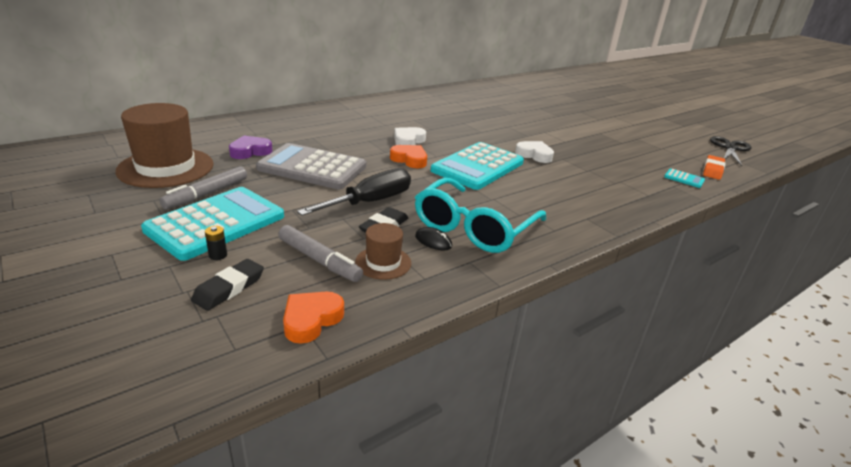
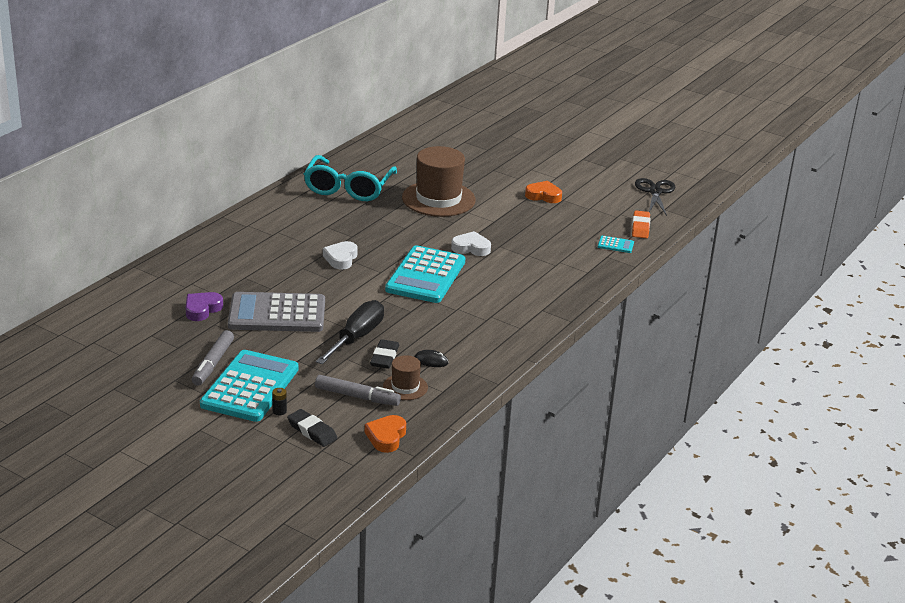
camera: 20 degrees left, 0 degrees up
brown hat [115,103,214,188] -> brown hat moved to [402,146,476,217]
black eraser [191,259,264,311] -> black eraser turned 60 degrees counterclockwise [287,409,338,447]
orange heart [390,145,427,168] -> orange heart moved to [525,181,562,203]
turquoise glasses [415,177,546,253] -> turquoise glasses moved to [304,155,397,201]

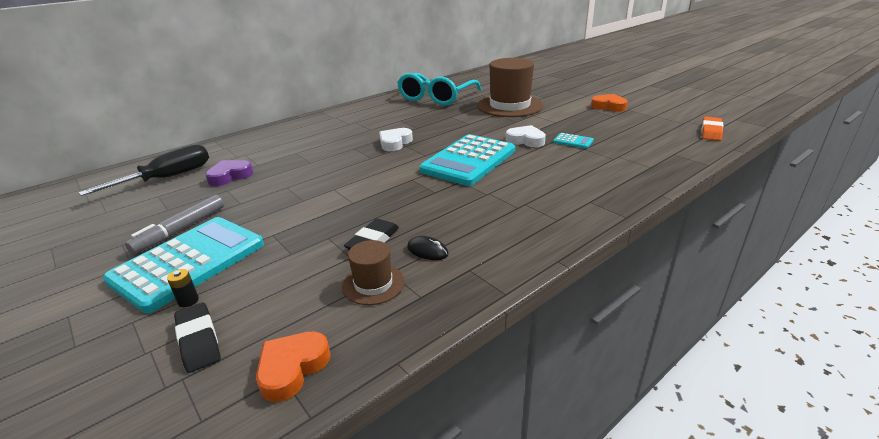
camera: 20 degrees right, 0 degrees up
grey calculator [228,292,325,332] -> none
grey marker [315,375,401,406] -> none
black screwdriver [316,300,384,364] -> black screwdriver moved to [79,144,209,196]
turquoise calculator [598,236,634,253] -> turquoise calculator moved to [553,133,594,149]
black scissors [635,178,676,216] -> none

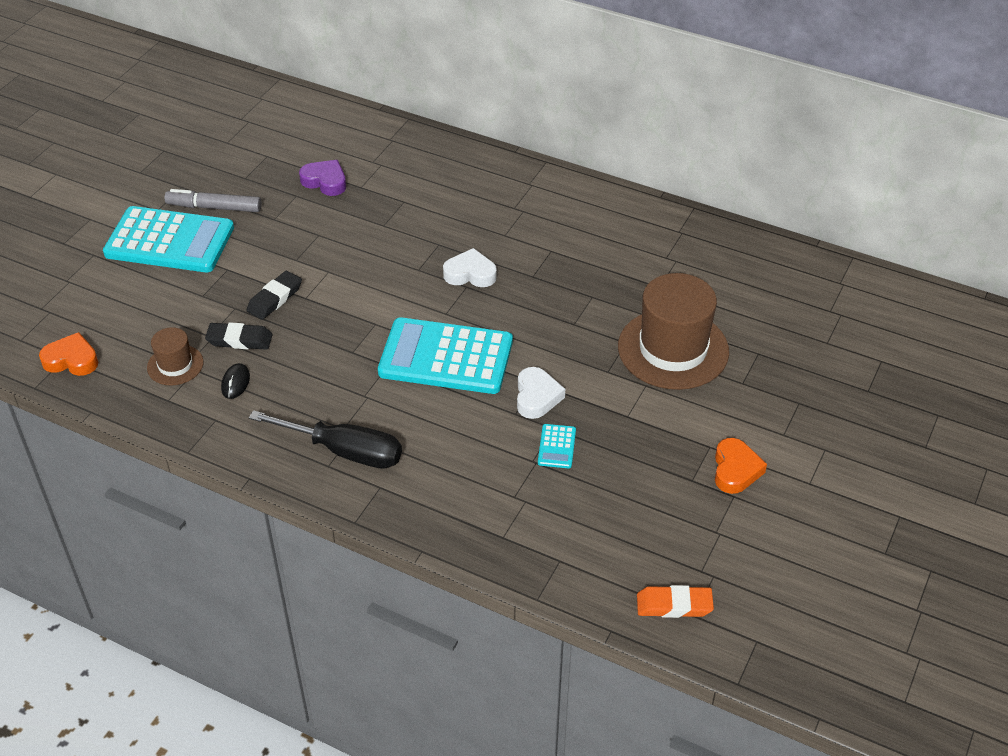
camera: 65 degrees right, 15 degrees up
black screwdriver [79,144,209,196] -> black screwdriver moved to [249,410,402,469]
black battery [167,269,199,307] -> none
black eraser [174,303,221,373] -> black eraser moved to [246,271,302,320]
turquoise glasses [397,73,482,105] -> none

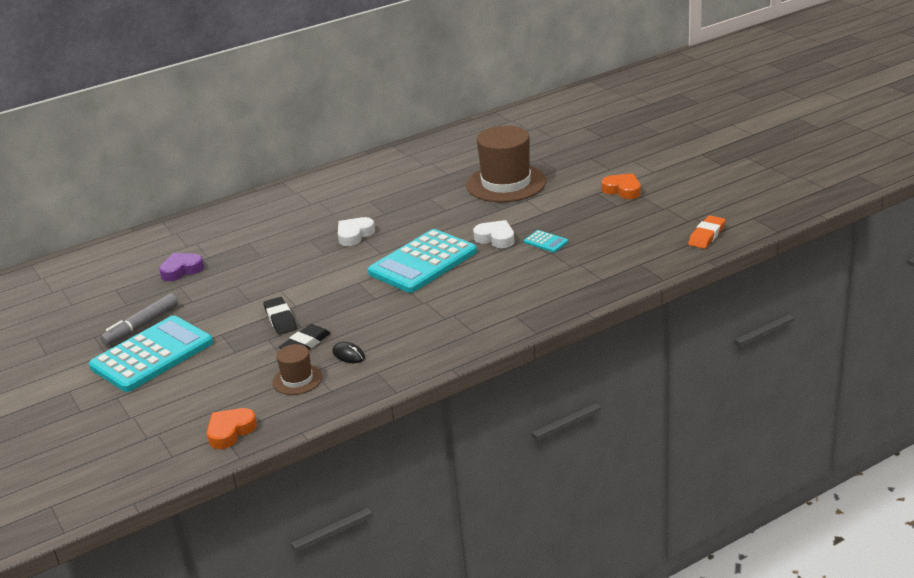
camera: 55 degrees left, 15 degrees down
black screwdriver [249,410,402,469] -> none

